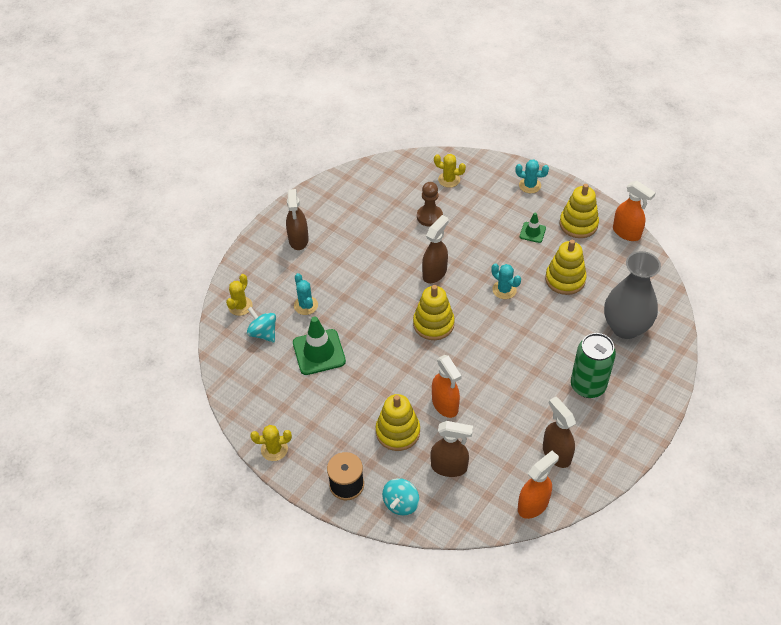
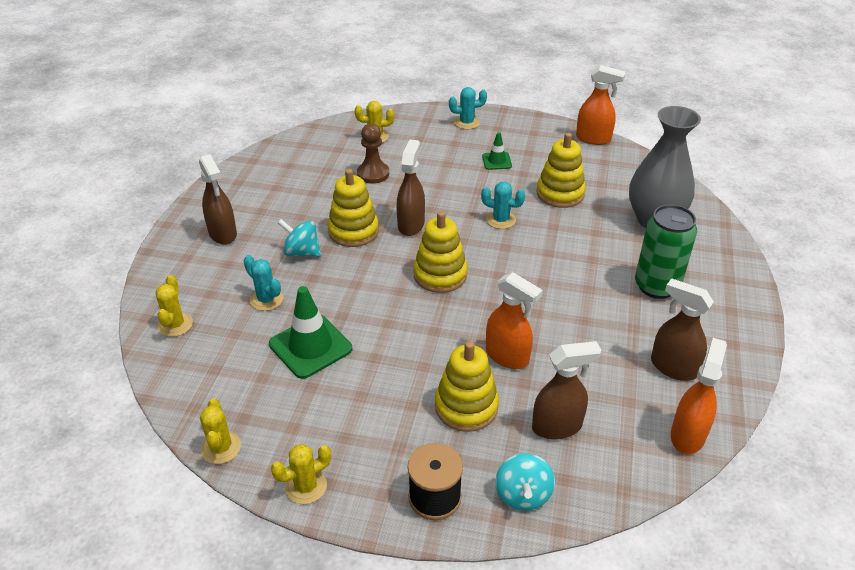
camera: 25 degrees left, 10 degrees down
turquoise spinning top [247,307,276,342] -> turquoise spinning top moved to [278,219,321,257]
yellow stacking toy [560,184,599,238] -> yellow stacking toy moved to [328,169,379,247]
none -> yellow cactus [200,398,241,464]

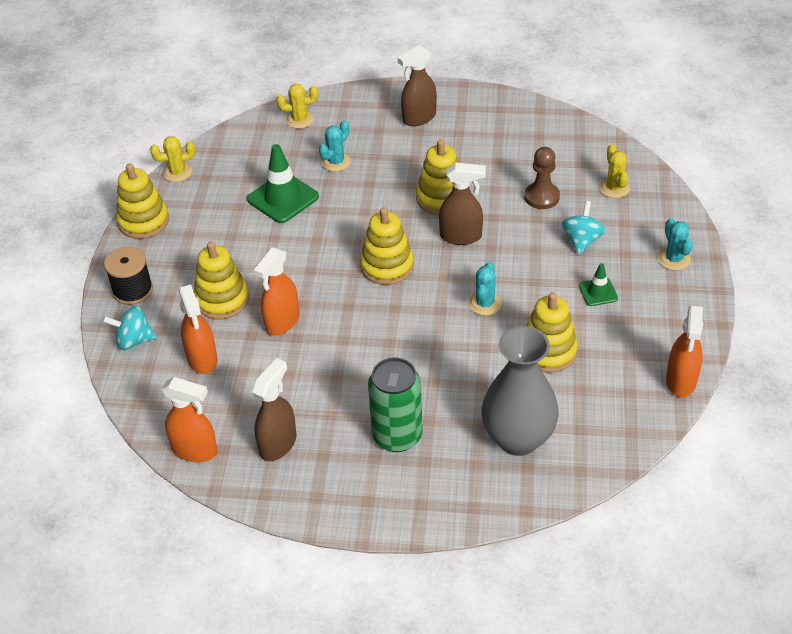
camera: 85 degrees right, 5 degrees up
yellow cactus [271,444,331,504] -> yellow stacking toy [116,163,169,239]
turquoise spinning top [278,219,321,257] -> turquoise spinning top moved to [562,201,606,255]
brown spray bottle [532,341,602,439] -> orange spray bottle [179,284,218,374]

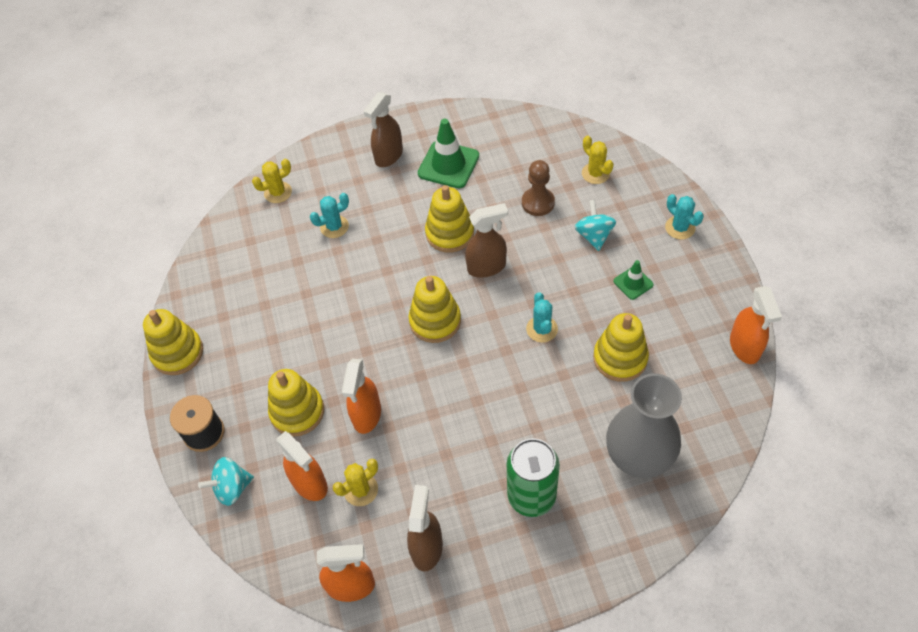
camera: 20 degrees left, 10 degrees up
yellow cactus [150,136,195,182] -> yellow cactus moved to [333,459,378,506]
green traffic cone [247,144,319,223] -> green traffic cone moved to [418,119,479,188]
turquoise cactus [319,120,351,172] -> turquoise cactus turned 45 degrees clockwise [310,193,349,238]

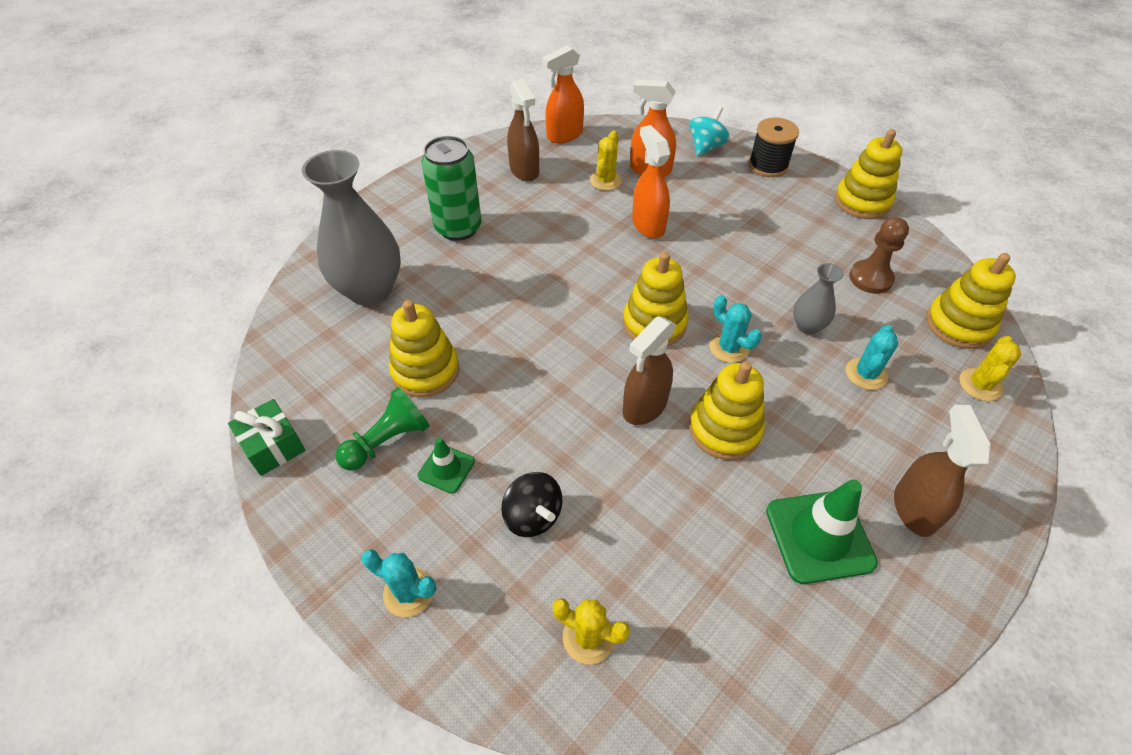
camera: 145 degrees right, 5 degrees down
yellow stacking toy [268,369,324,436] -> yellow stacking toy moved to [926,253,1016,349]
brown pawn [522,160,555,216] -> brown pawn moved to [849,217,909,294]
turquoise cactus [526,292,558,343] -> turquoise cactus moved to [709,295,762,363]
turquoise spinning top [574,200,616,251] -> black spinning top [501,472,563,537]
orange spray bottle [730,286,782,364] -> green gift [228,399,305,476]
none -> green pawn [335,387,430,470]
none -> grey vase [793,263,844,334]

